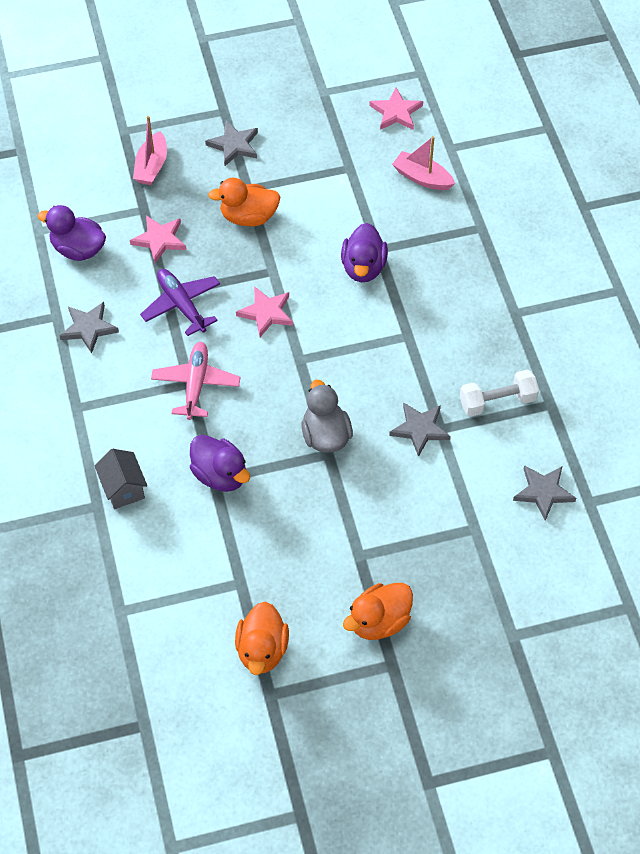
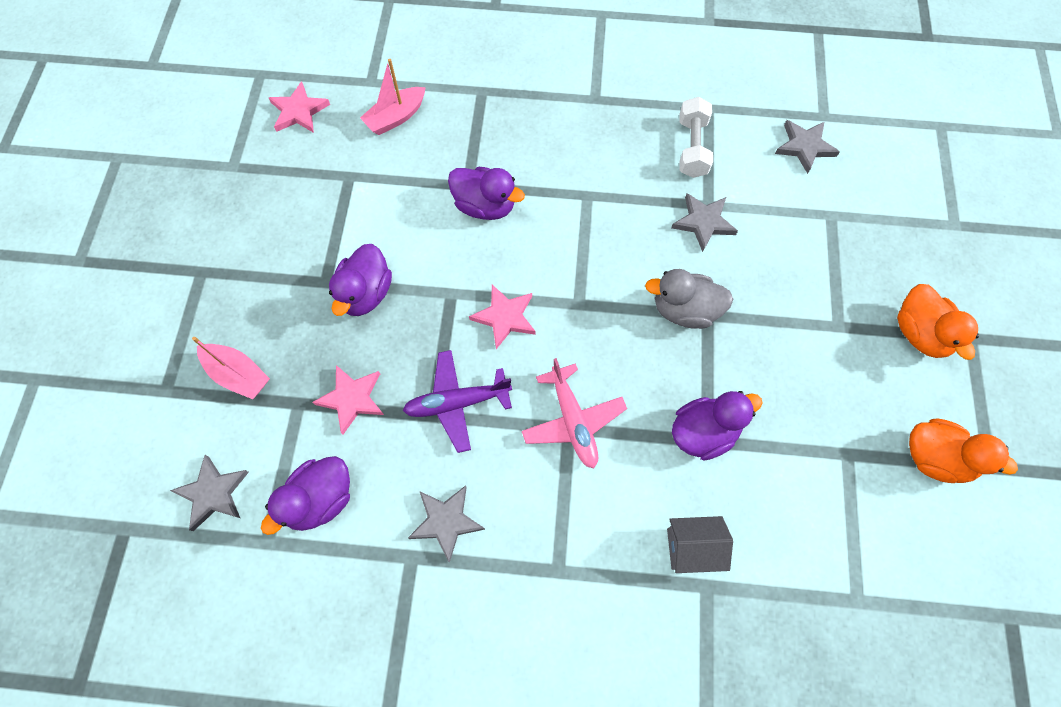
camera: 70 degrees left, 10 degrees up
pink plane [151,342,241,420] -> pink plane turned 135 degrees counterclockwise [521,358,627,468]
grey star [205,121,258,166] -> grey star moved to [170,455,249,531]
orange duck [208,178,280,226] -> purple duck [329,244,392,316]

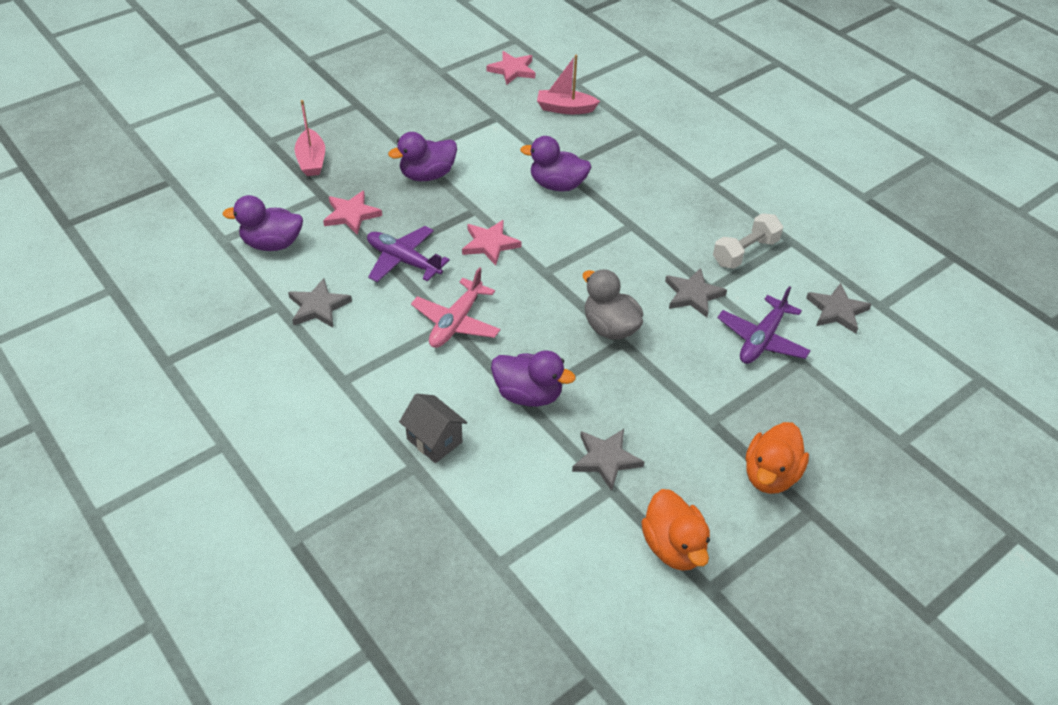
camera: 45 degrees right, 20 degrees down
grey star [170,455,249,531] -> grey star moved to [572,429,644,491]
purple duck [448,167,525,220] -> purple duck turned 120 degrees clockwise [520,136,591,192]
none -> purple plane [717,286,811,364]

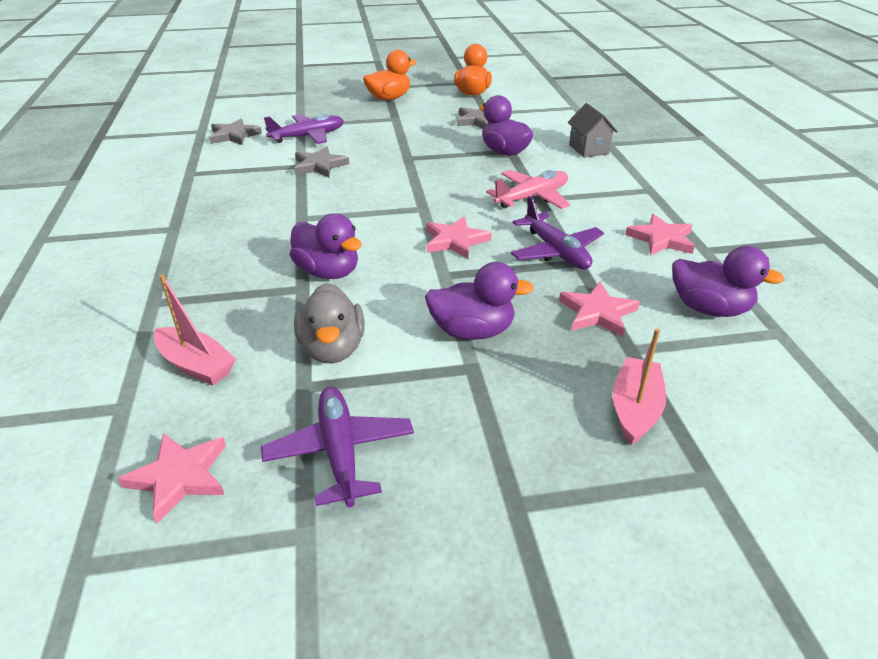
camera: 150 degrees left, 10 degrees down
grey star [288,278,352,328] -> pink star [625,214,695,256]
grey duck [583,269,643,340] -> grey duck moved to [294,283,365,363]
white dumbbell [713,213,783,269] -> none
none -> purple plane [261,387,414,507]

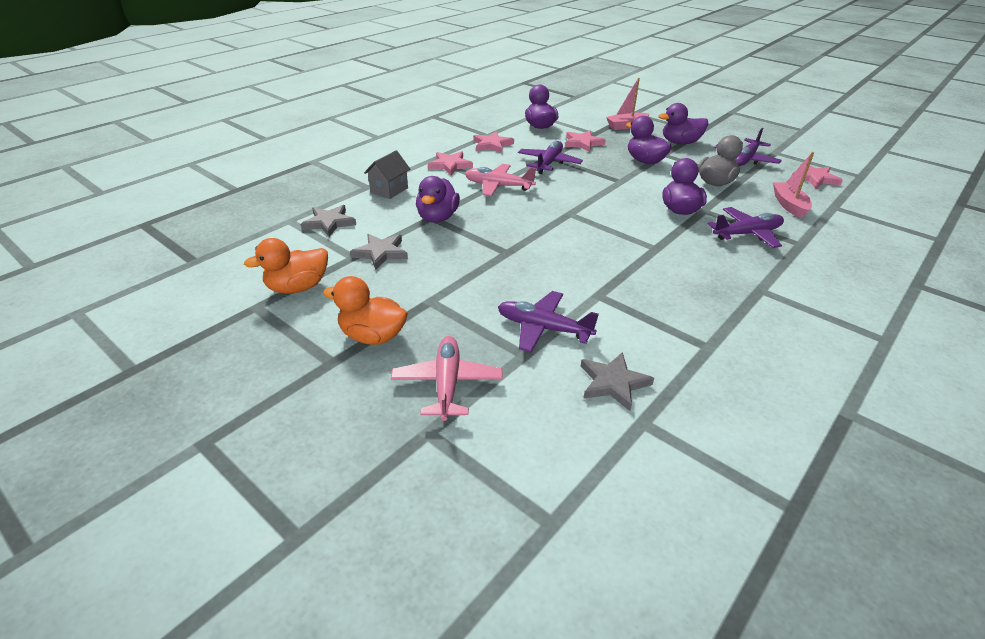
camera: 130 degrees left, 0 degrees up
grey star [294,147,349,178] -> grey star moved to [301,205,356,237]
pink star [426,216,491,259] -> pink star moved to [428,152,473,175]
none -> pink plane [391,336,503,421]
none -> purple duck [658,103,708,144]
none -> purple plane [708,207,784,248]

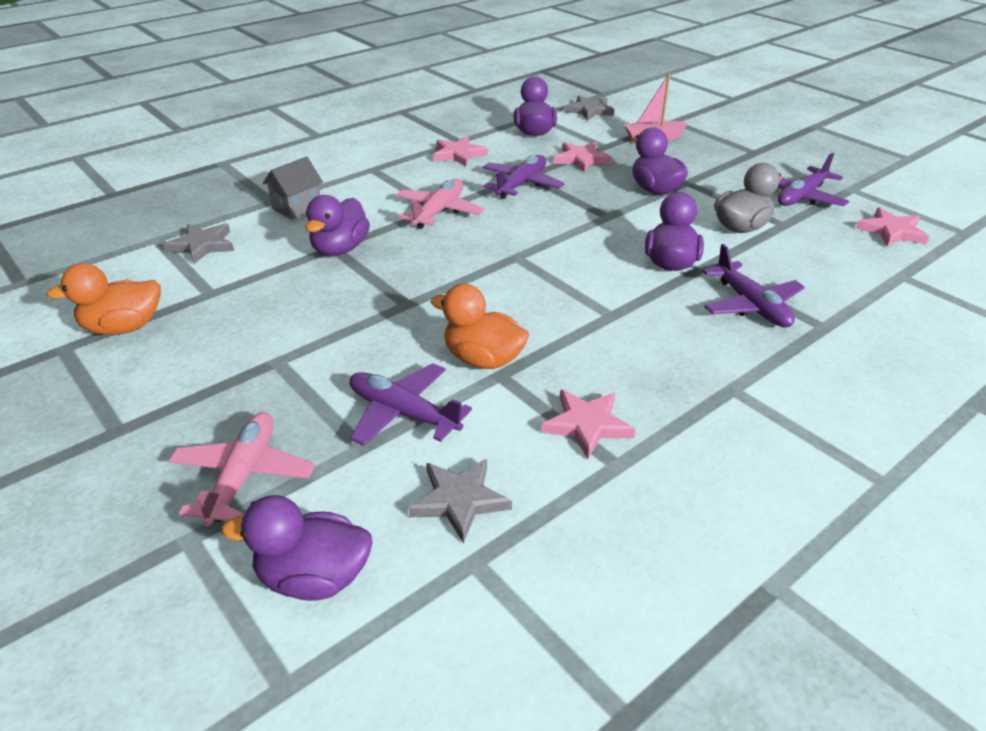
camera: 10 degrees right, 0 degrees up
orange duck [323,276,408,345] -> orange duck moved to [431,284,529,369]
grey star [350,234,408,270] -> grey star moved to [564,95,615,121]
pink star [428,152,473,175] -> pink star moved to [541,390,636,459]
pink plane [465,164,536,196] -> pink plane turned 90 degrees clockwise [396,179,484,229]
purple duck [658,103,708,144] -> purple duck moved to [222,495,372,601]
purple plane [708,207,784,248] -> purple plane turned 75 degrees clockwise [703,244,805,327]
pink boat [773,152,814,219] -> none

